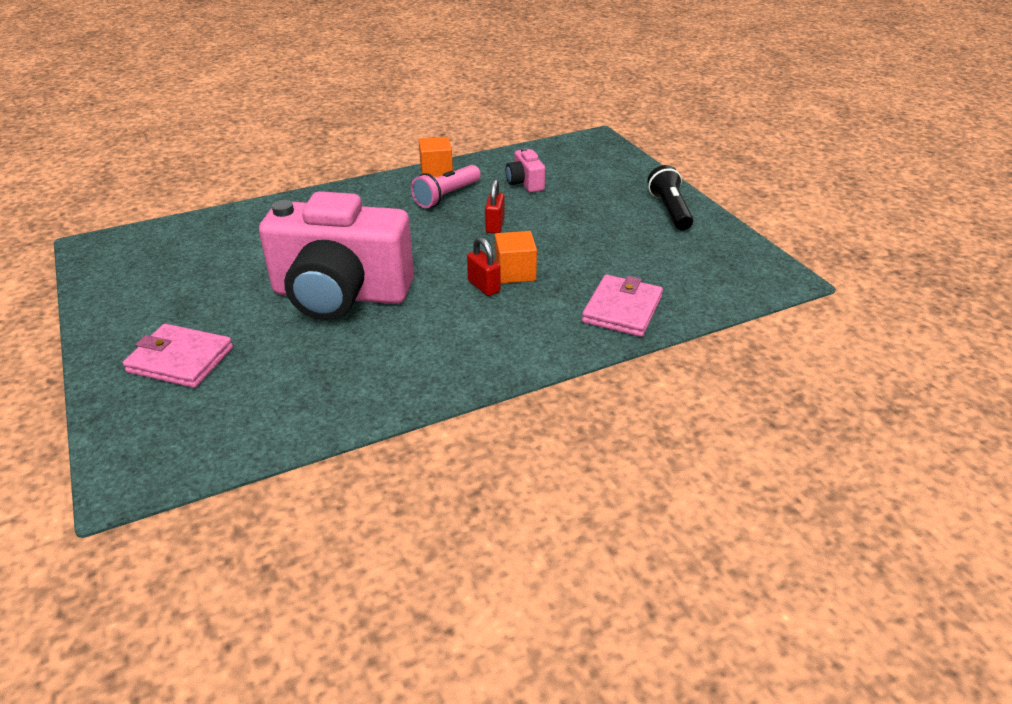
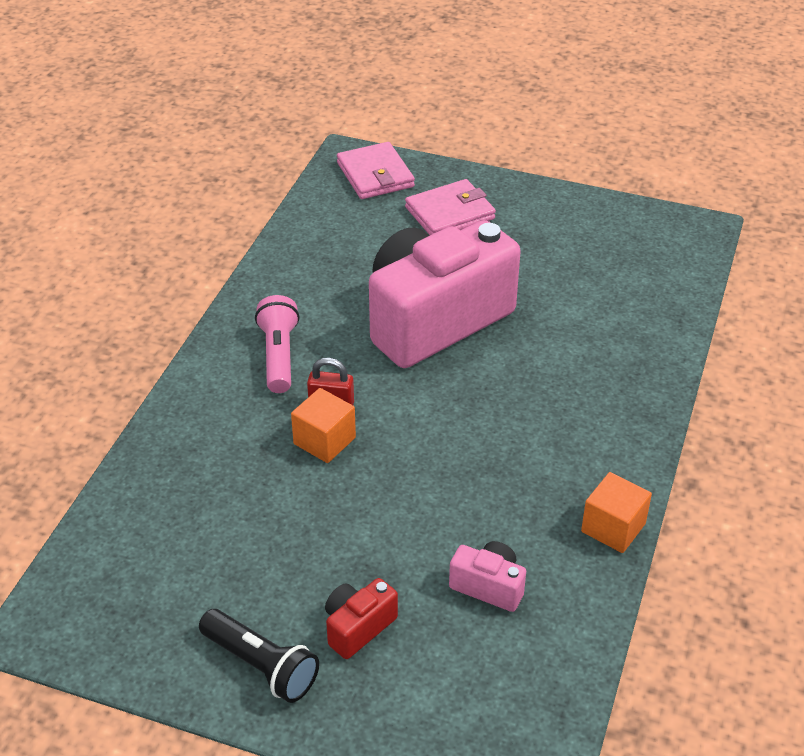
camera: 135 degrees right, 5 degrees up
pink flashlight [411,165,481,208] -> pink flashlight moved to [255,295,300,393]
red padlock [485,179,505,234] -> none
pink wallet [582,274,663,337] -> pink wallet moved to [337,142,415,199]
none -> red camera [325,578,398,659]

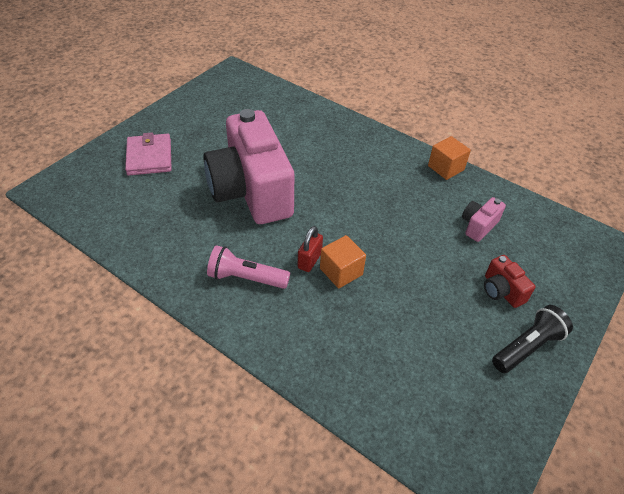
camera: 75 degrees left, 5 degrees up
pink wallet [337,142,415,199] -> none

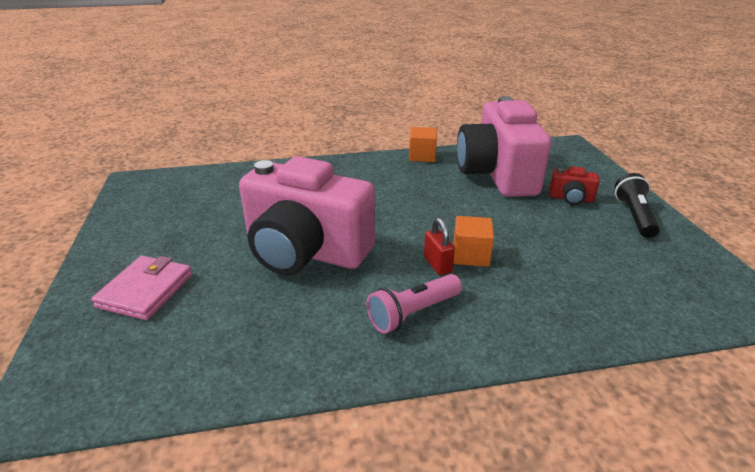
camera: 45 degrees left, 15 degrees down
pink wallet [125,132,172,176] -> pink wallet turned 75 degrees clockwise [91,256,192,320]
pink camera [462,197,506,242] -> pink camera [457,96,551,197], size x2.50

